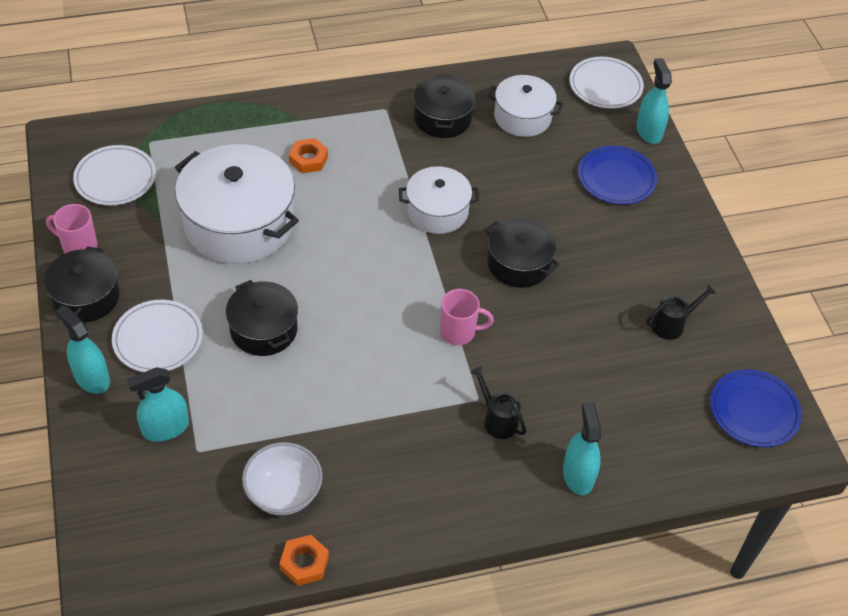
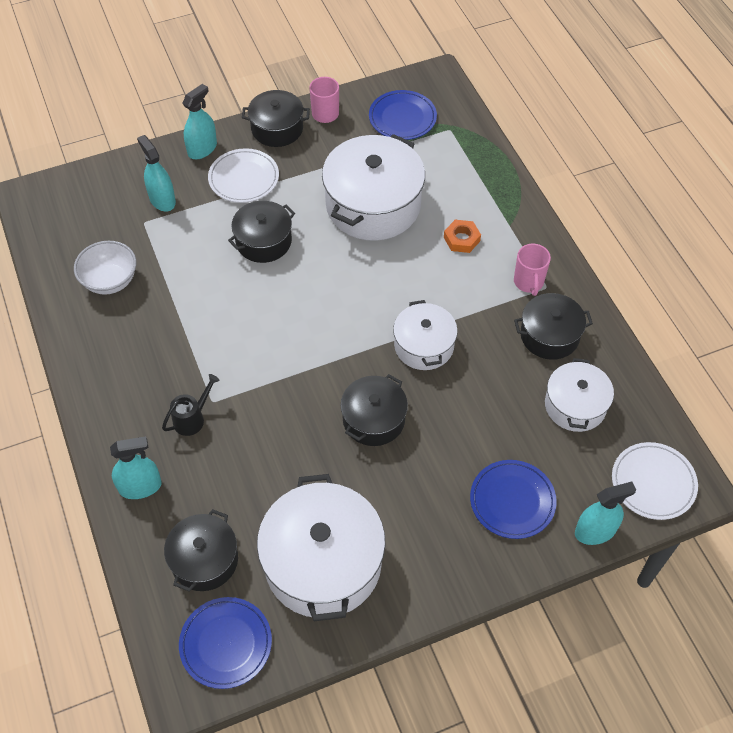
camera: 85 degrees right, 5 degrees up
white plate [73,145,156,205] -> blue plate [369,90,437,140]
orange nut [279,535,329,586] -> none
pink mug [440,289,494,345] -> pink mug moved to [514,244,551,296]
black watering can [646,284,717,340] -> white pot [257,474,385,621]
none -> black pot [164,509,238,592]

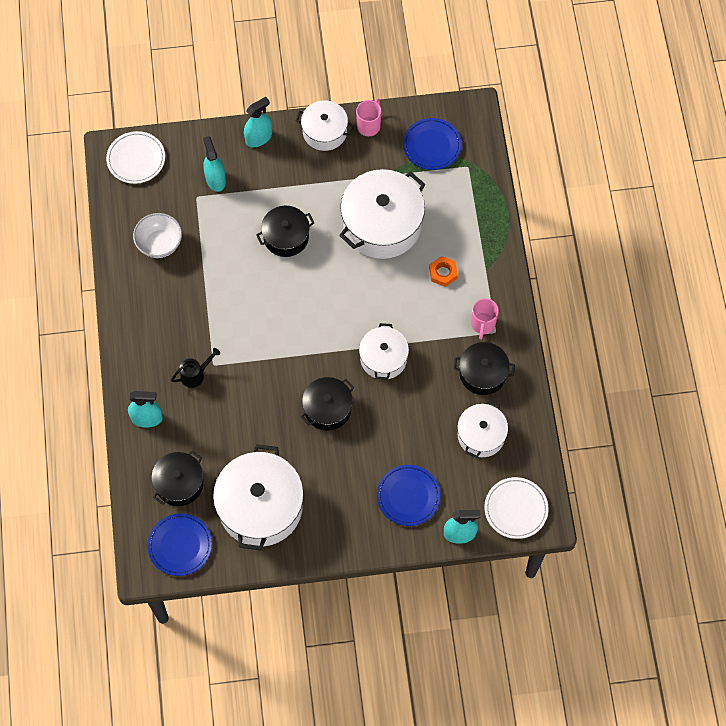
camera: 15 degrees right, 10 degrees up
white plate [208,148,279,203] -> white plate moved to [106,131,165,184]
black pot [242,90,310,147] -> white pot [296,100,353,151]

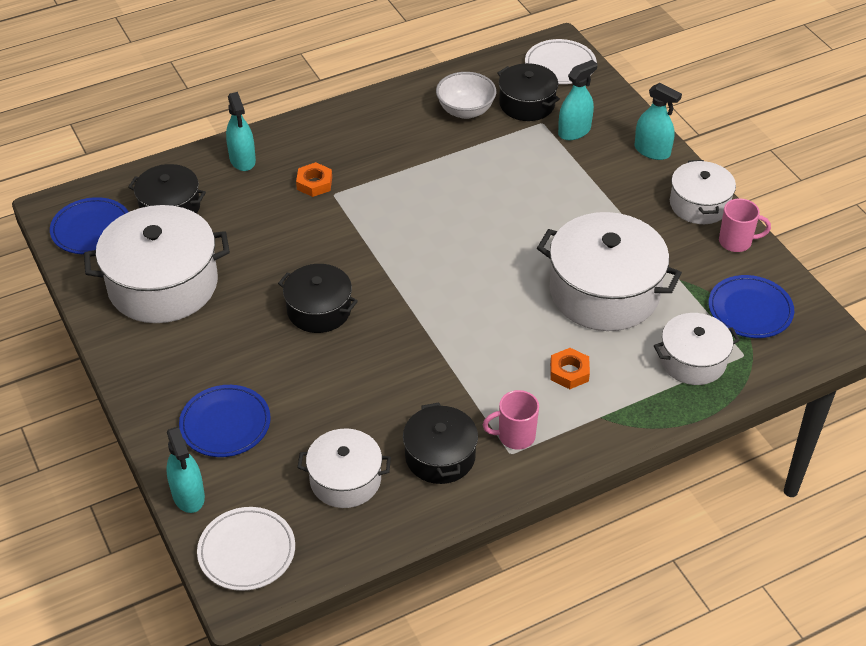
camera: 70 degrees right, 20 degrees down
black watering can [171,348,220,388] -> orange nut [296,162,332,197]
black pot [256,206,314,257] -> black pot moved to [497,63,560,121]
white pot [359,323,409,380] -> white pot moved to [654,313,740,385]

